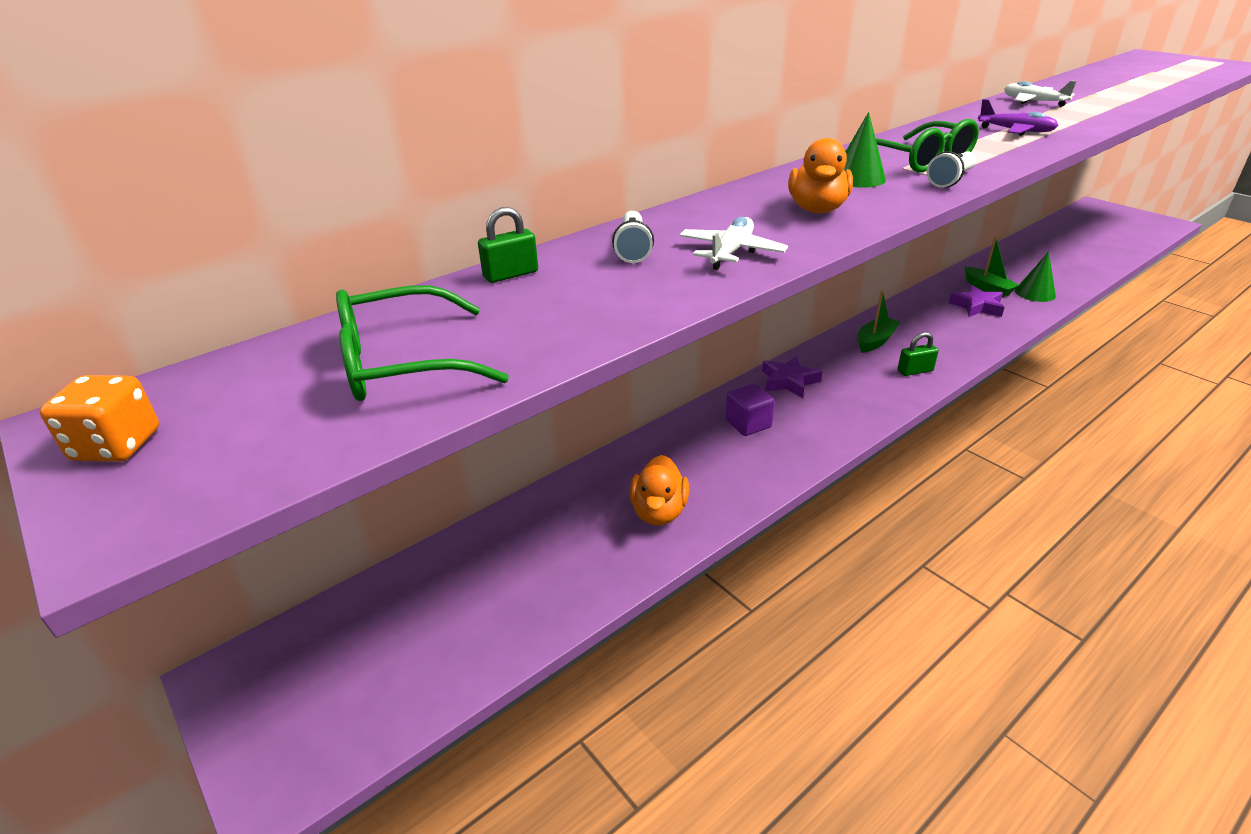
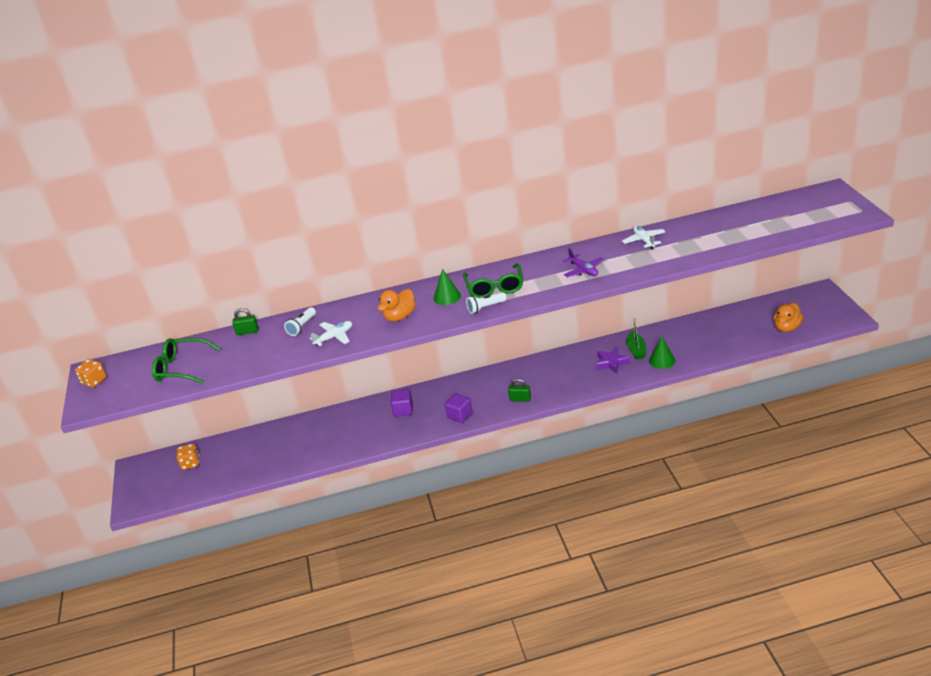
camera: 30 degrees right, 0 degrees up
orange duck [629,455,689,526] -> orange duck moved to [774,302,803,332]
purple star [762,356,822,398] -> none
green boat [857,290,901,353] -> none
none -> orange dice [176,444,199,470]
none -> purple cube [445,393,473,423]

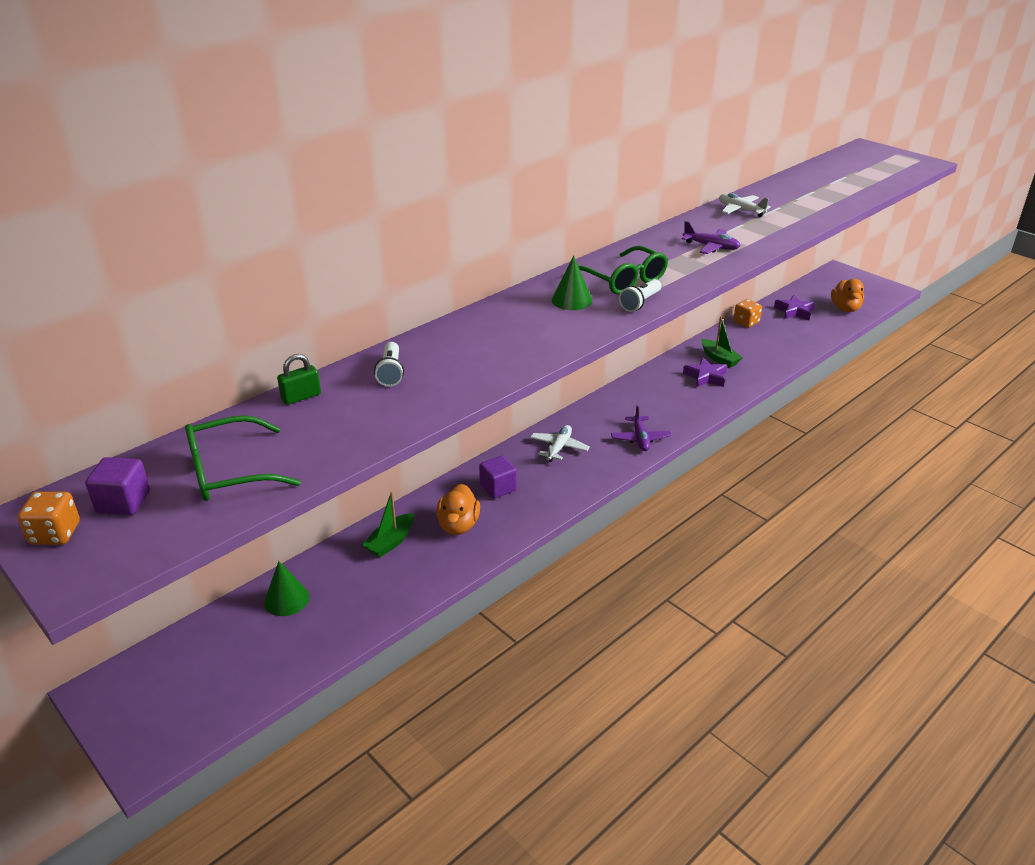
camera: 35 degrees left, 0 degrees up
orange dice [176,444,199,470] -> orange dice moved to [733,299,762,328]
white plane [310,321,352,346] -> white plane moved to [530,425,590,462]
orange duck [378,289,416,322] -> orange duck moved to [436,484,480,535]
purple cube [445,393,473,423] -> purple cube moved to [85,457,150,515]
green padlock [508,378,531,402] -> purple plane [611,405,672,451]
green cone [649,336,675,369] -> green cone moved to [264,561,309,616]
none -> green boat [362,492,414,558]
none -> purple star [774,295,815,320]

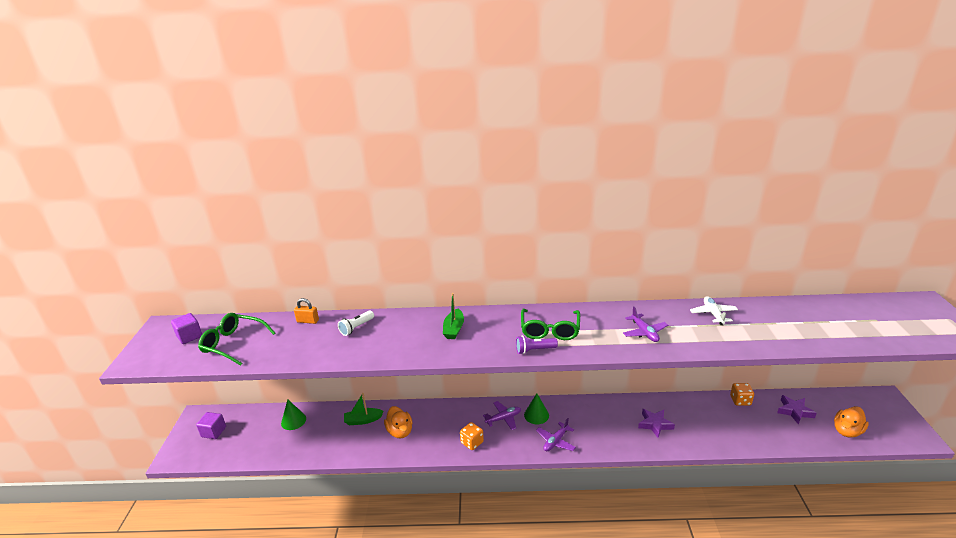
camera: 45 degrees right, 5 degrees down
orange dice [17,492,80,545] -> orange dice moved to [460,422,484,450]
green padlock [277,354,321,405] -> orange padlock [294,298,319,324]
orange duck [436,484,480,535] -> orange duck turned 75 degrees counterclockwise [384,406,412,438]
purple cube [479,456,517,499] -> purple cube moved to [196,412,226,439]
white plane [530,425,590,462] -> purple plane [483,401,521,430]
green cone [551,255,592,310] -> green cone moved to [524,393,549,424]
white flashlight [619,279,661,312] -> purple flashlight [516,336,558,354]
green boat [701,316,743,368] -> green boat moved to [443,293,464,339]

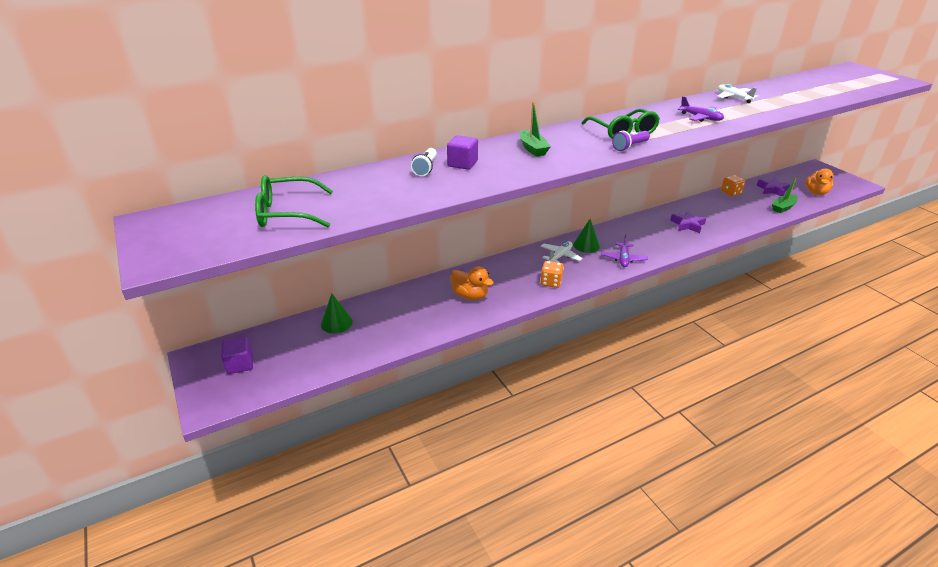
camera: 30 degrees left, 5 degrees up
purple cube [171,313,202,344] -> purple cube moved to [447,135,478,170]
orange padlock [294,298,319,324] -> none
green boat [344,393,384,425] -> green boat moved to [772,175,798,213]
purple plane [483,401,521,430] -> white plane [541,241,583,263]

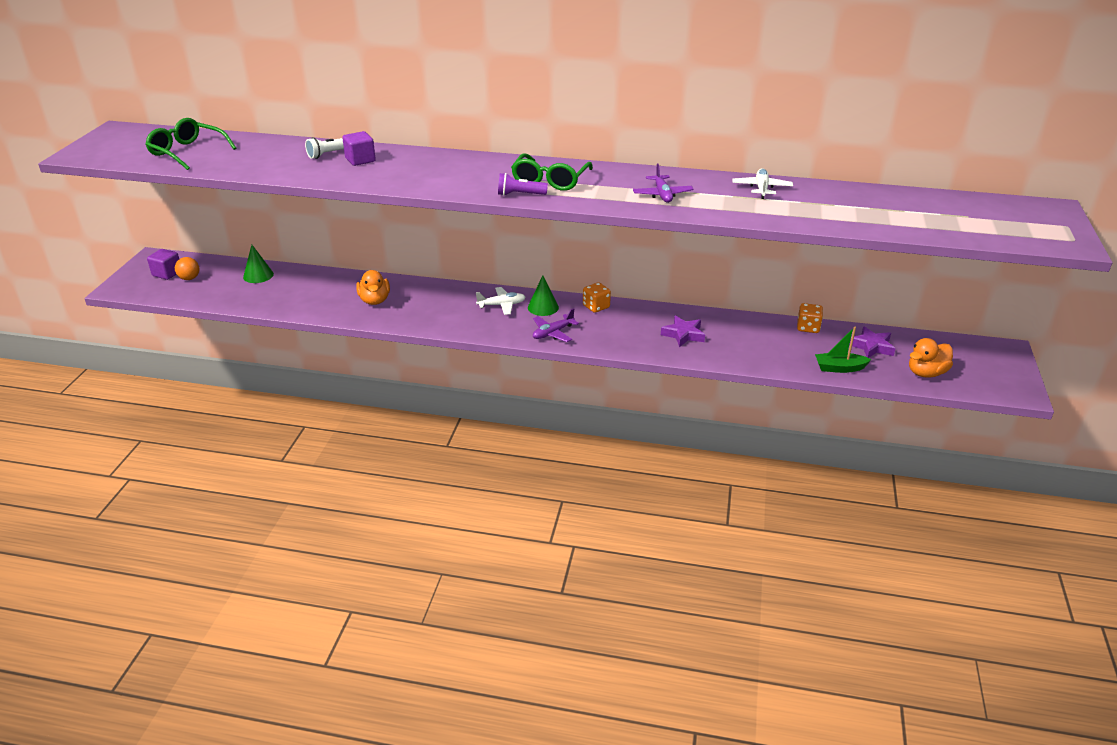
camera: 40 degrees right, 0 degrees up
green boat [520,102,550,157] -> none
orange dice [540,261,564,288] -> orange dice moved to [583,282,611,313]
none -> orange ball [175,257,199,280]

